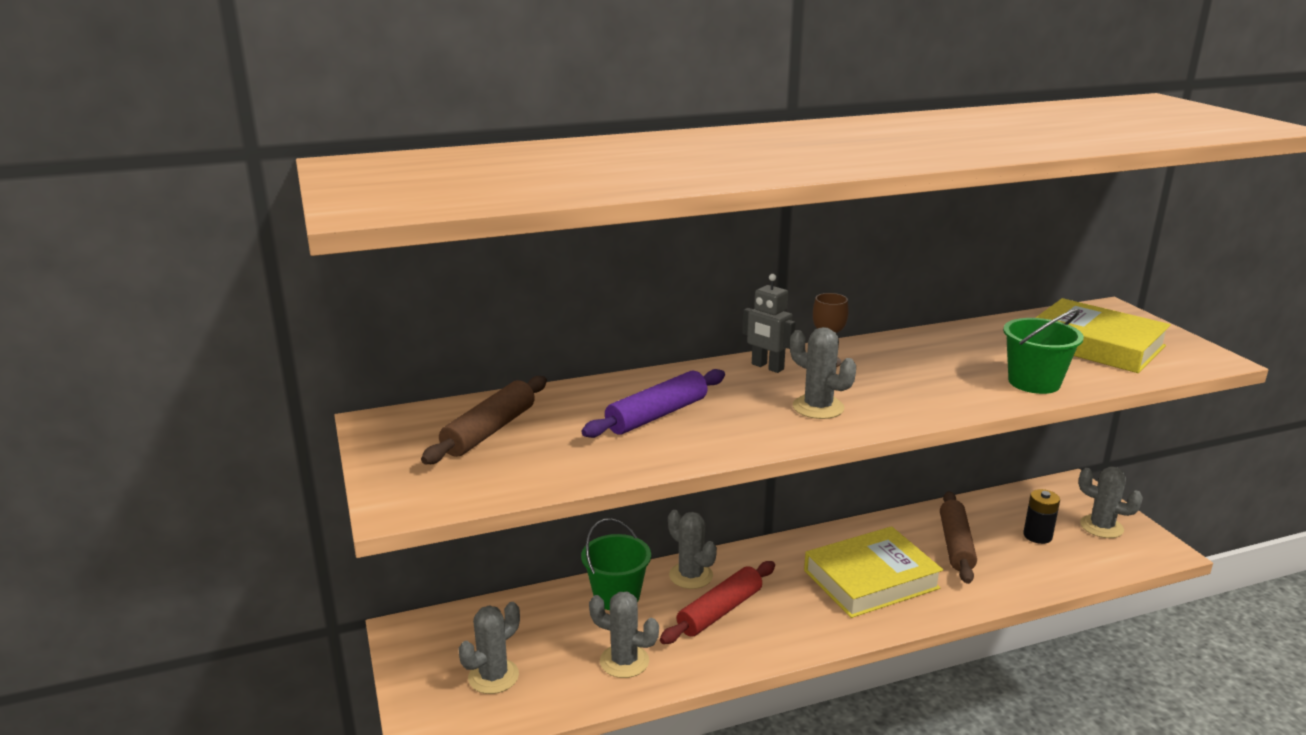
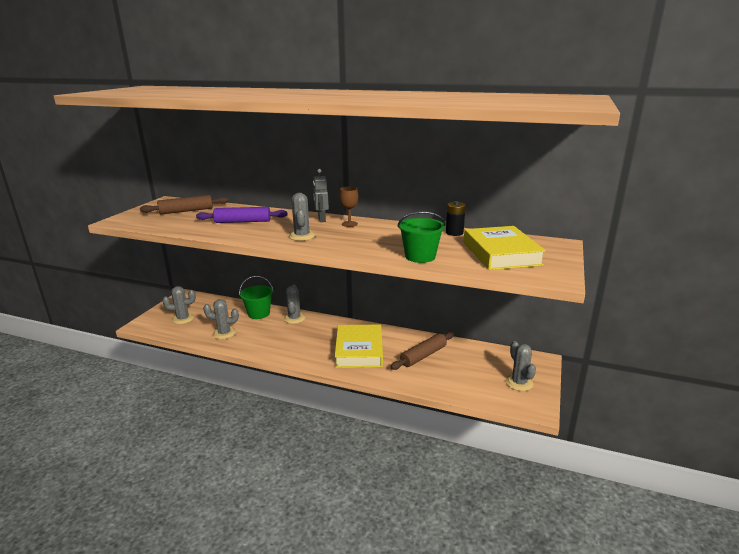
camera: 40 degrees right, 0 degrees up
grey cactus [589,592,659,678] -> grey cactus turned 60 degrees counterclockwise [203,299,239,339]
red rolling pin [660,561,775,644] -> none
yellow book [804,526,943,618] -> yellow book turned 75 degrees clockwise [335,324,383,368]
black battery [1023,489,1060,544] -> black battery moved to [446,201,466,236]

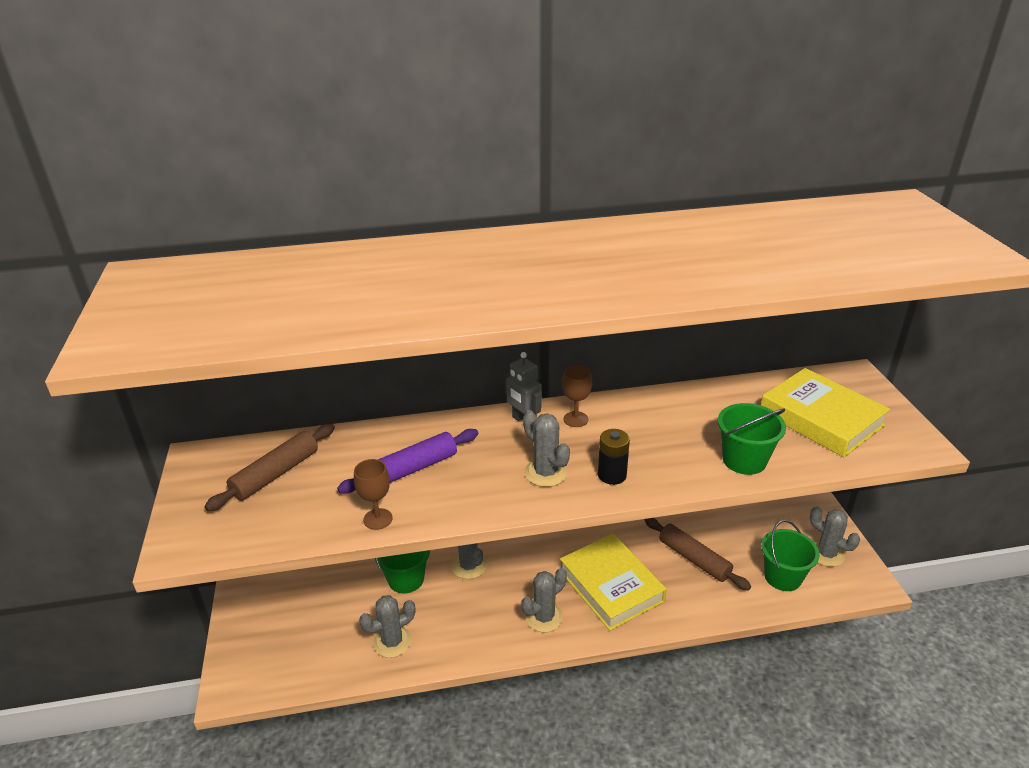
camera: 30 degrees left, 10 degrees up
grey cactus [162,286,196,324] -> grey cactus moved to [522,568,567,632]
brown rolling pin [390,332,454,370] -> brown rolling pin turned 60 degrees counterclockwise [644,518,751,591]
black battery [446,201,466,236] -> black battery moved to [598,429,630,485]
none -> brown goblet [354,459,393,530]
none -> green bucket [761,520,820,591]

